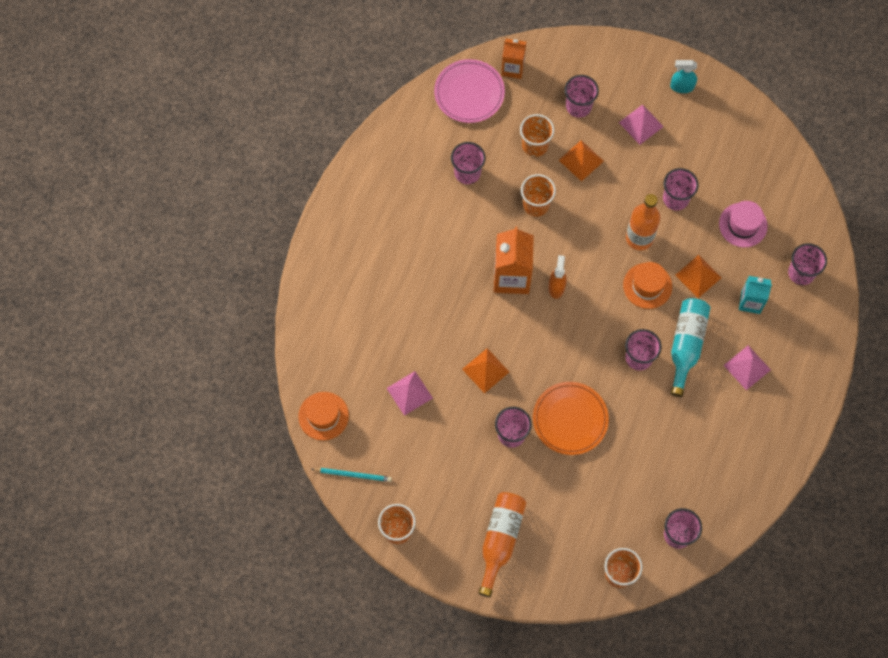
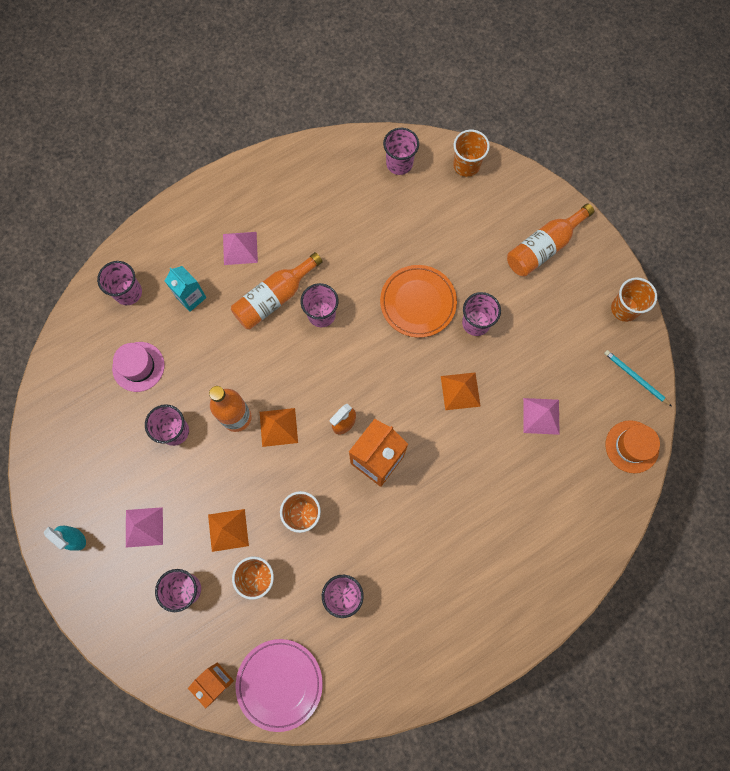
camera: 145 degrees left, 5 degrees up
orange hat [623,262,672,309] -> none
turquoise bottle [671,298,710,397] -> orange bottle [231,252,322,329]
orange pyramid [675,255,721,298] -> orange pyramid moved to [260,408,298,447]

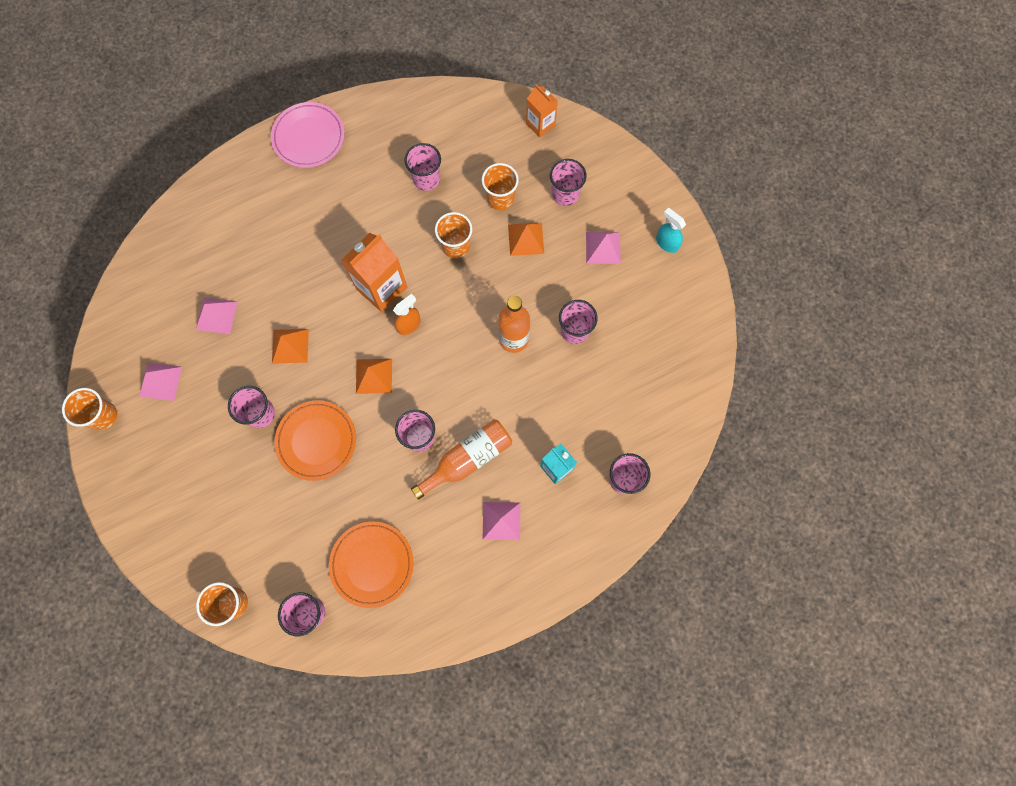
camera: 175 degrees left, 0 degrees up
pink hat [112,342,165,392] -> none
pink plate [236,639,323,732] -> pink plate moved to [271,102,345,168]
orange pyramid [260,408,298,447] -> orange pyramid moved to [356,359,392,394]
orange bottle [507,203,594,276] -> none
turquoise pencil [604,350,671,406] -> none
orange hat [605,420,660,473] -> none
none -> pink pyramid [139,363,182,401]
none -> orange plate [329,521,414,608]

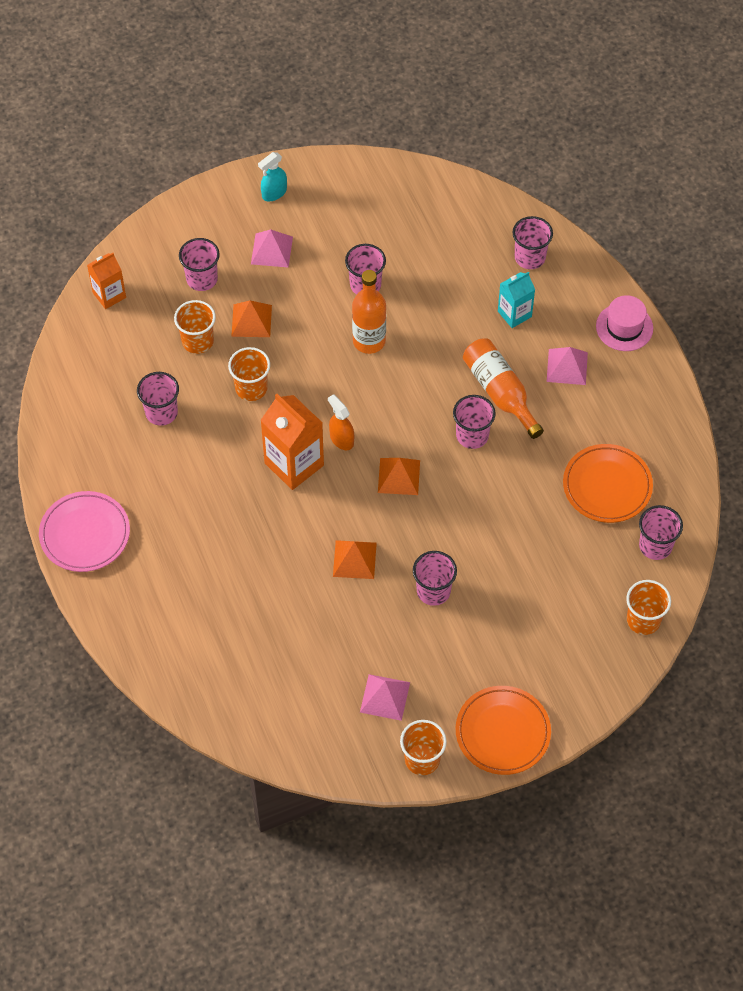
camera: 85 degrees left, 15 degrees down
pink pyramid [196,297,237,334] -> none
orange plate [274,400,356,481] -> orange plate moved to [456,686,551,775]
none -> pink hat [596,295,653,351]

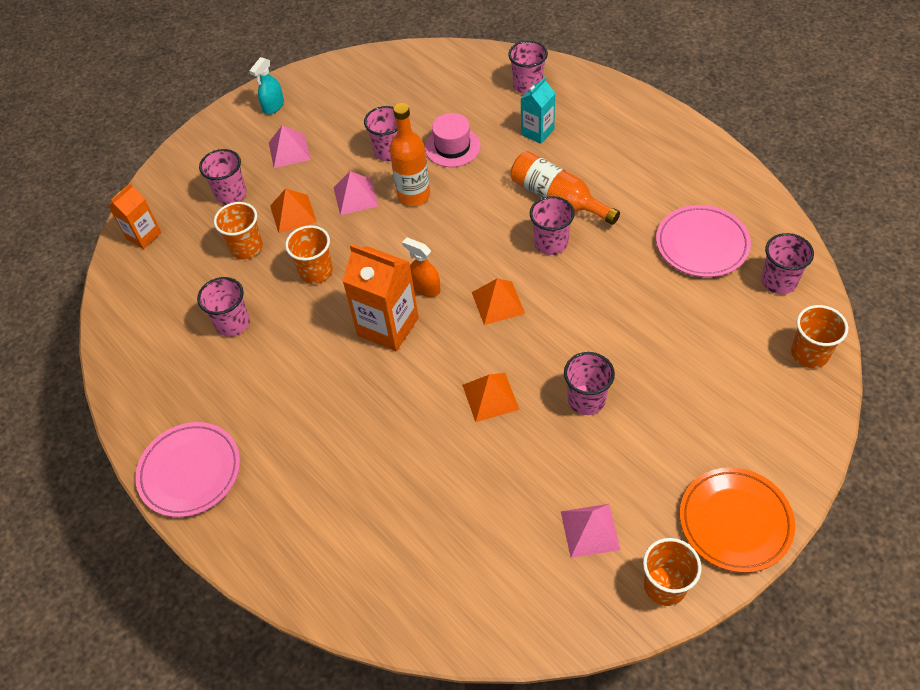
camera: 15 degrees left, 5 degrees down
pink pyramid [547,347,588,385] -> pink pyramid moved to [333,171,378,215]
orange plate [563,444,653,523] -> pink plate [656,205,751,277]
pink hat [596,295,653,351] -> pink hat moved to [425,113,481,167]

